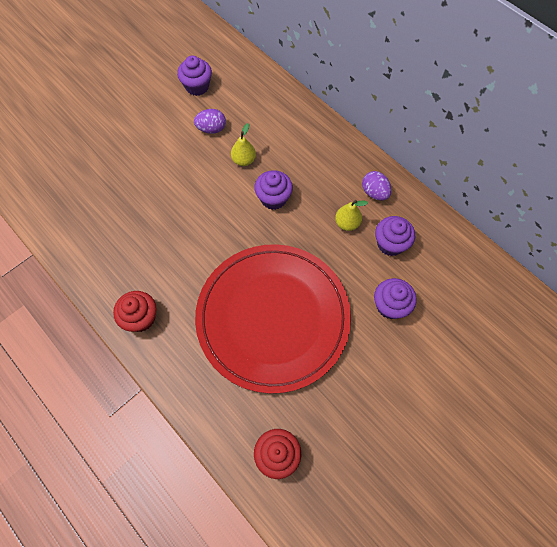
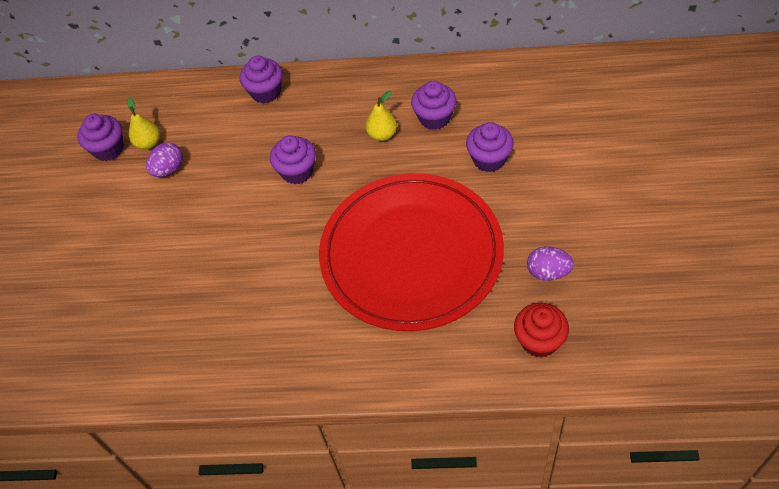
camera: 40 degrees left, 10 degrees down
red cupcake [113,291,157,332] -> none
yellow pear [231,123,256,166] -> yellow pear moved to [127,97,160,149]
purple egg [362,171,392,201] -> purple egg moved to [527,246,574,281]
none -> purple cupcake [240,56,283,103]

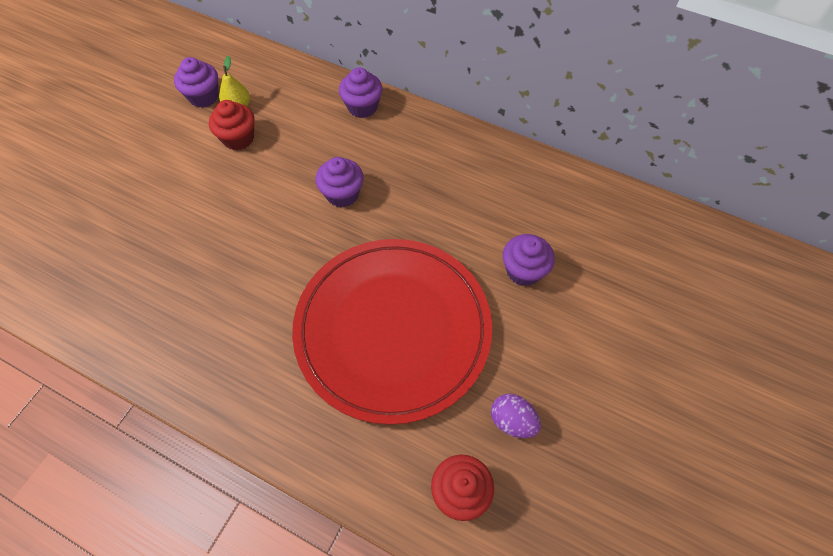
camera: 20 degrees right, 5 degrees up
purple egg [146,142,183,177] -> red cupcake [209,100,255,150]
yellow pear [366,91,397,141] -> none
purple cupcake [411,81,457,130] -> none

